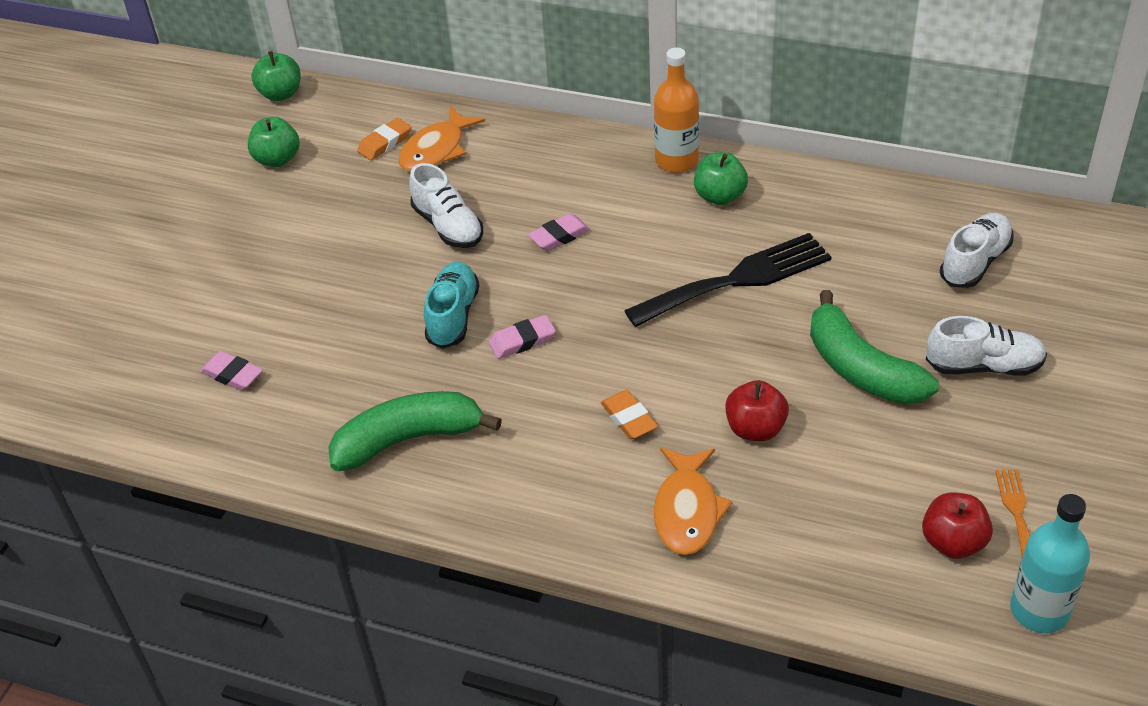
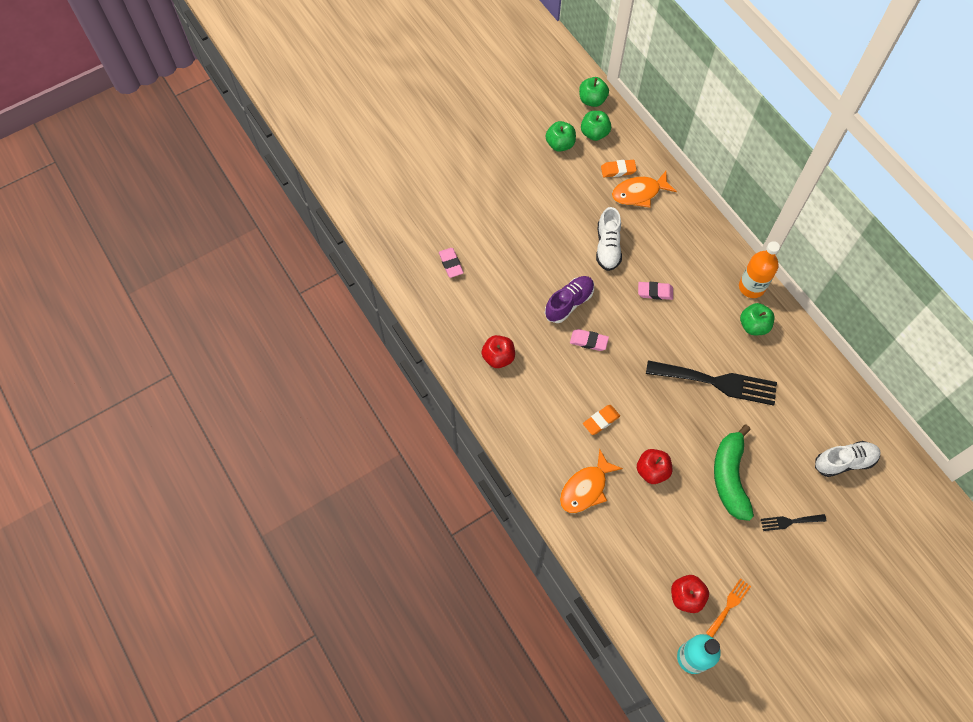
camera: 35 degrees right, 20 degrees up
green banana [328,391,502,471] -> red apple [482,335,515,368]
turquoise shoe [424,262,479,349] -> purple shoe [545,276,594,323]
orange eraser [601,390,658,439] -> orange eraser turned 45 degrees clockwise [583,405,620,435]
white shoe [926,316,1047,375] -> black fork [761,514,827,531]
none -> green apple [581,111,611,141]

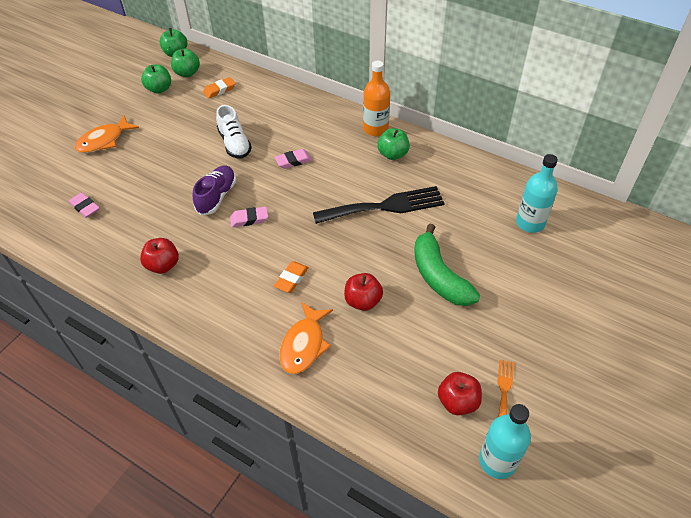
camera: 25 degrees left, 15 degrees down
orange fish [612,171,677,208] -> orange fish moved to [75,115,139,153]
black fork [761,514,827,531] -> none
white shoe [815,441,881,477] -> turquoise bottle [516,154,558,233]

